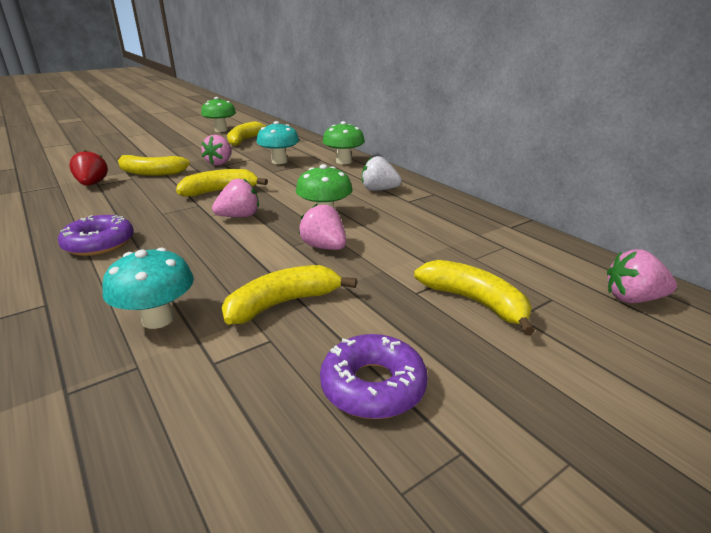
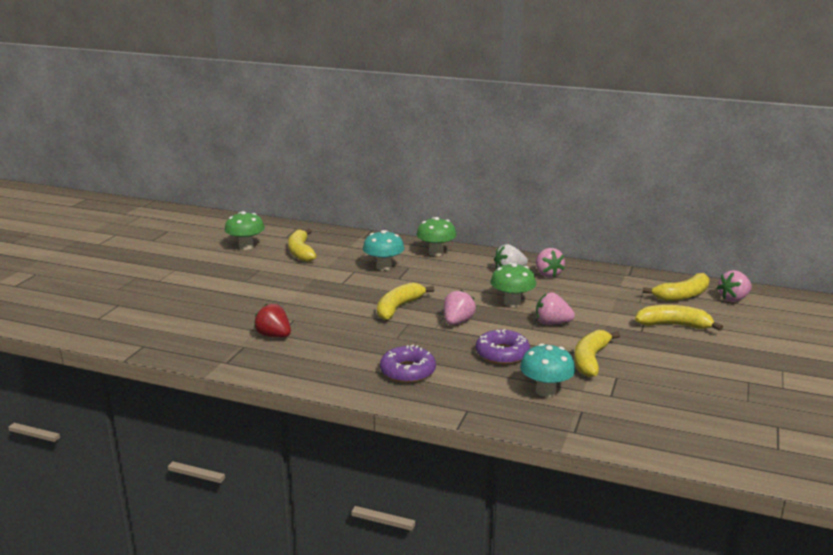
camera: 35 degrees left, 5 degrees down
yellow banana [117,155,190,176] -> yellow banana moved to [643,273,710,301]
pink strawberry [201,135,232,166] -> pink strawberry moved to [536,248,565,278]
purple donut [320,334,428,419] -> purple donut moved to [476,329,530,365]

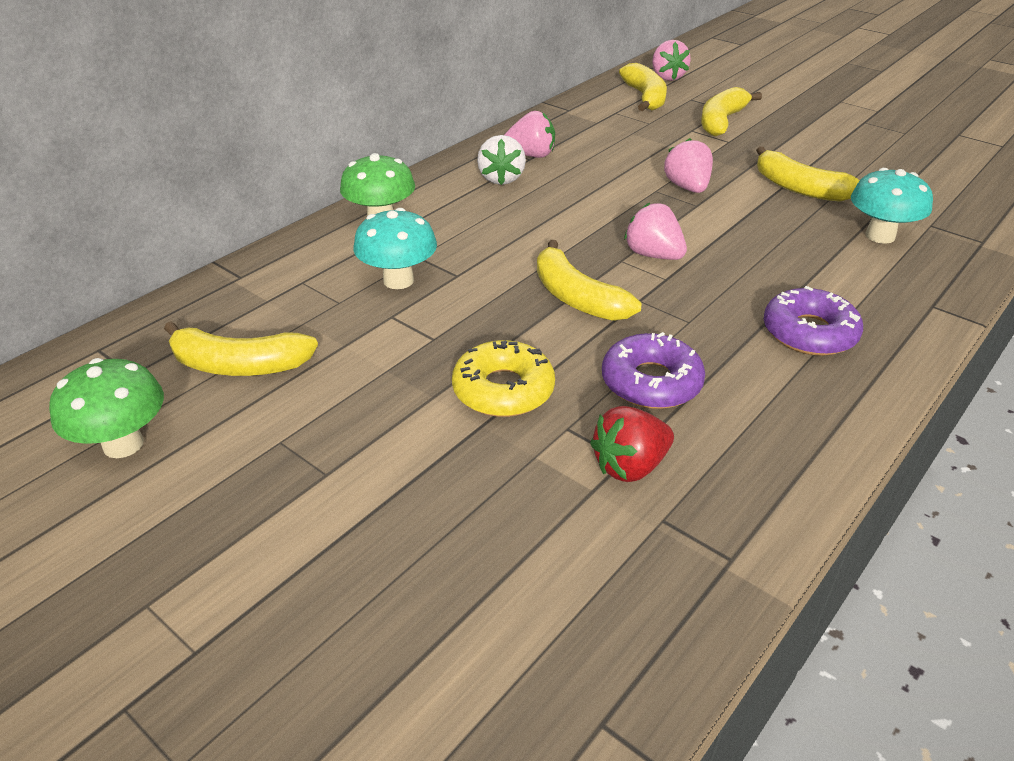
camera: 70 degrees left, 15 degrees up
purple donut [476,329,530,365] -> purple donut moved to [602,332,705,409]
green mushroom [491,263,536,307] -> none
pink strawberry [536,292,575,325] -> pink strawberry turned 135 degrees clockwise [664,138,713,193]
none -> yellow donut [452,340,555,417]

